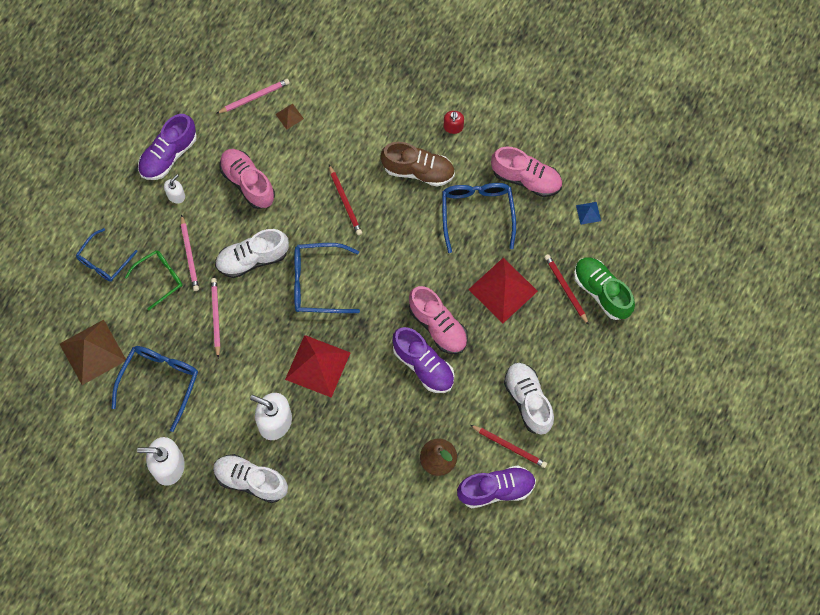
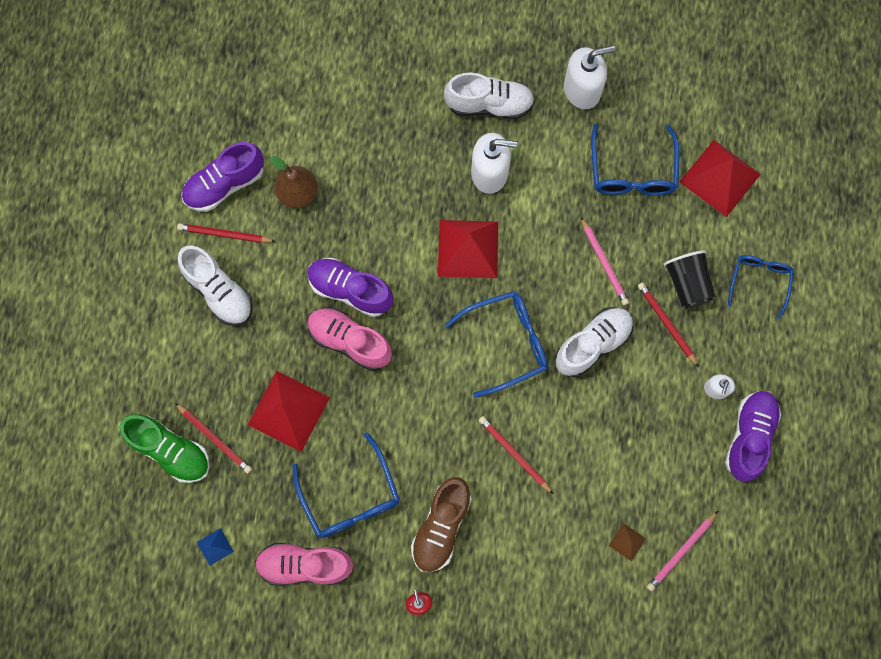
camera: 160 degrees right, 5 degrees up
brown pyramid [60,320,126,385] -> red pyramid [680,140,761,217]
green glasses [125,250,183,310] -> black cup [664,250,716,309]
pink pencil [181,214,199,291] -> red pencil [638,282,699,367]
pink shoe [219,149,275,209] -> none
brown shoe [381,142,455,187] -> brown shoe turned 60 degrees counterclockwise [411,477,471,572]

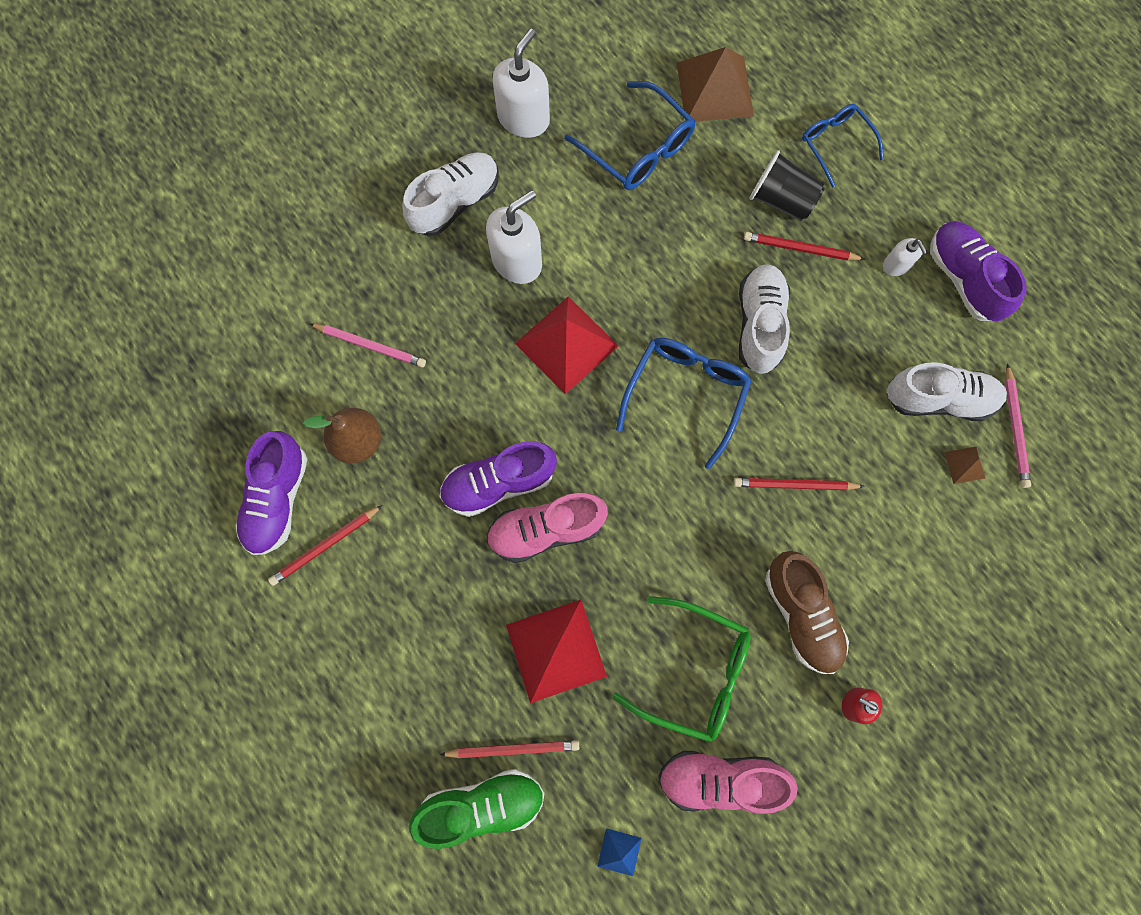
camera: 45 degrees left, 0 degrees up
white shoe [177,245,253,326] -> white shoe moved to [887,362,1007,421]
pink shoe [255,543,353,586] -> pink shoe turned 45 degrees clockwise [658,751,798,814]
blue glasses [292,432,400,538] -> green glasses [612,596,751,743]
pink pencil [581,217,629,305] -> pink pencil moved to [310,324,426,368]
red pyramid [680,140,761,217] -> brown pyramid [677,47,754,122]

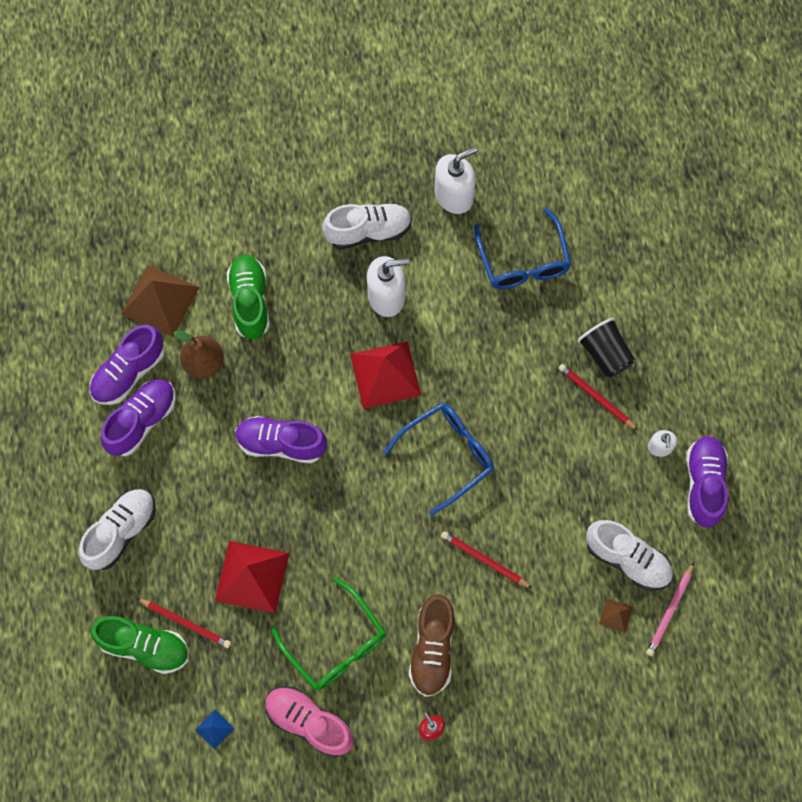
camera: 30 degrees right, 5 degrees down
red pencil [268,505,383,586] -> purple shoe [100,379,176,456]
pink pencil [310,324,426,368] -> green shoe [227,255,270,340]
pink shoe [486,493,608,563] -> none
brown pyramid [677,47,754,122] -> brown pyramid moved to [121,265,199,337]
white shoe [739,264,790,374] -> white shoe moved to [79,489,156,570]
blue glasses [802,104,884,188] -> none

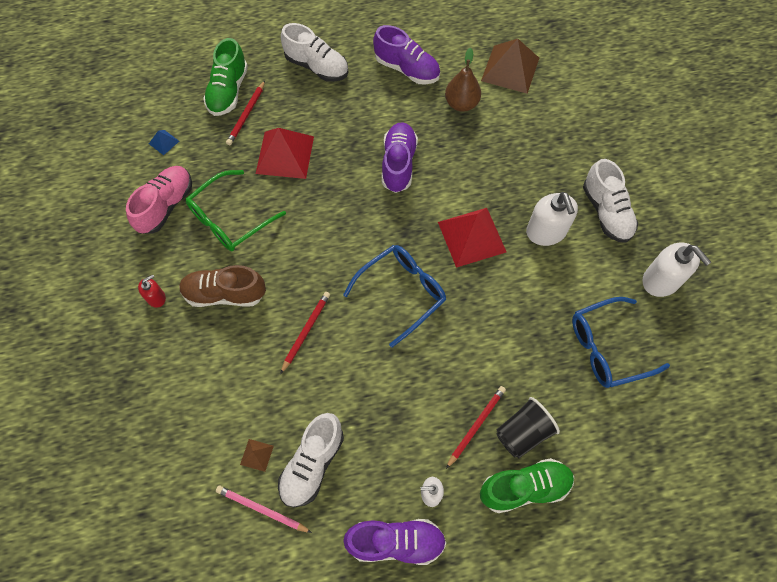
camera: 85 degrees right, 5 degrees down
purple shoe [90,325,165,405] -> none
green shoe [227,255,270,340] -> green shoe moved to [480,458,574,513]
blue glasses [383,403,494,516] -> blue glasses turned 90 degrees counterclockwise [343,245,446,348]

